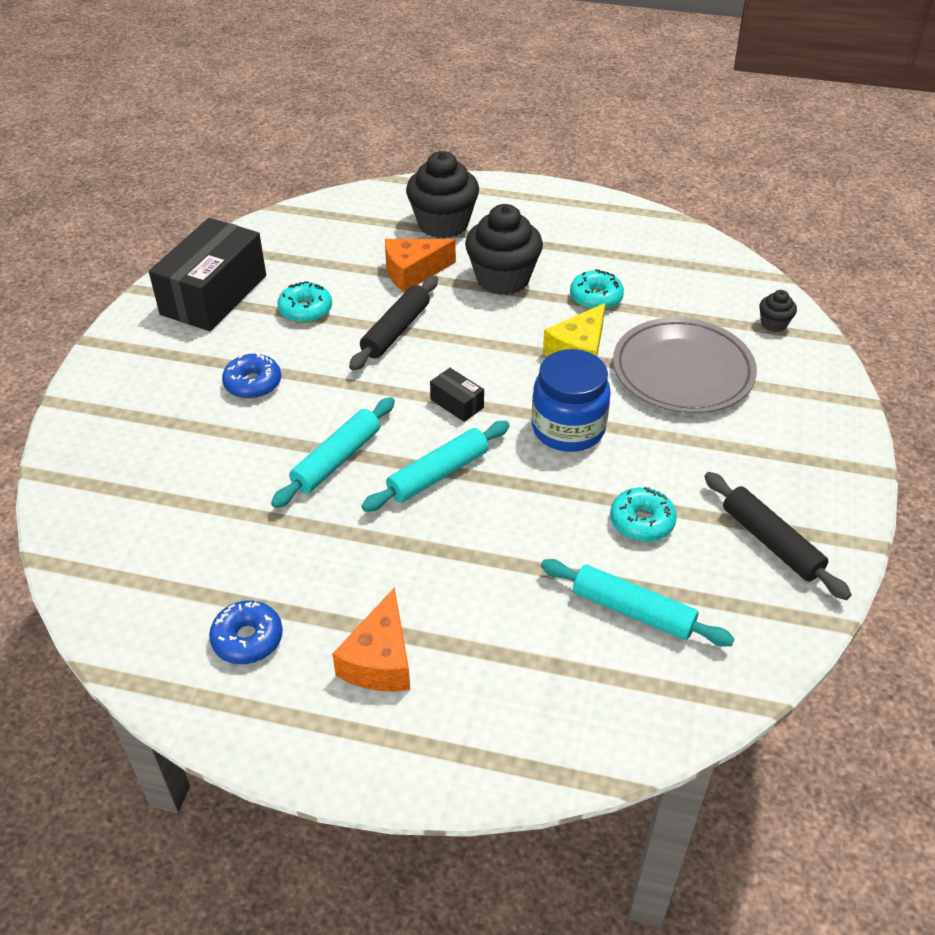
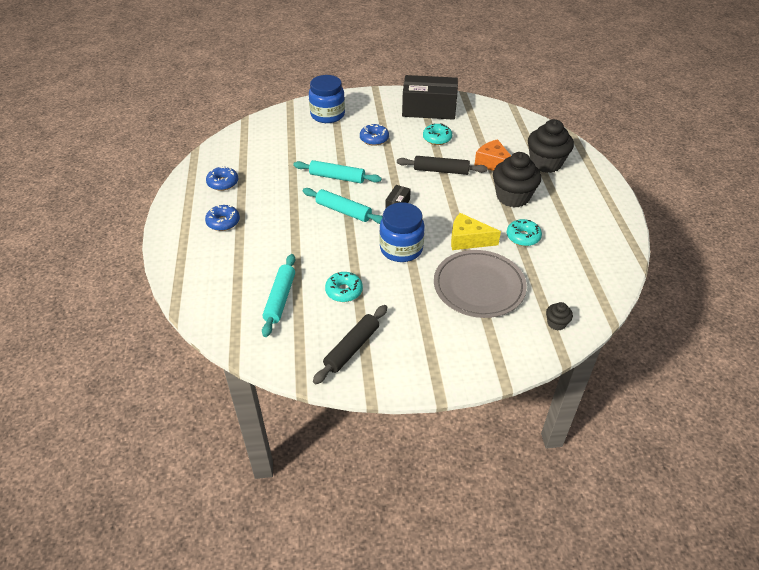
camera: 70 degrees right, 0 degrees up
orange cheese [332,587,410,692] -> blue donut [205,205,240,231]
none -> blue jar [309,75,345,123]

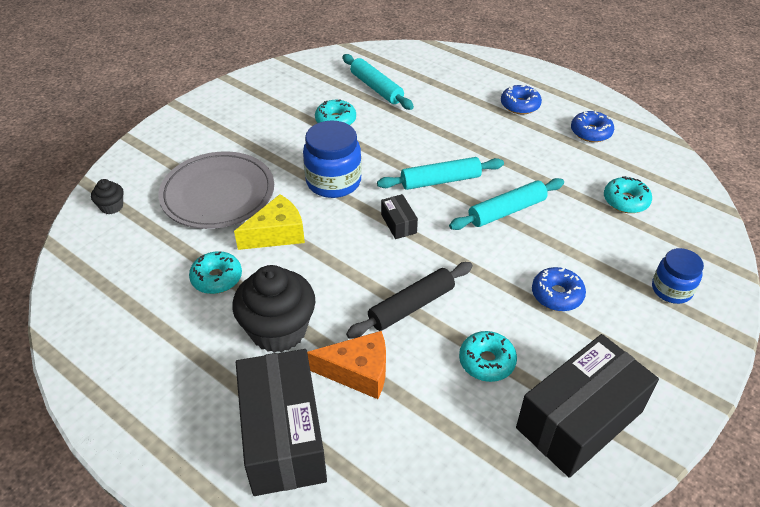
camera: 135 degrees right, 0 degrees up
blue jar [309,75,345,123] -> blue jar [652,248,704,304], size x0.63
black rolling pin [313,305,387,384] -> none
black cupcake [528,119,574,173] -> black box [236,349,327,496]
none -> turquoise donut [604,176,652,213]

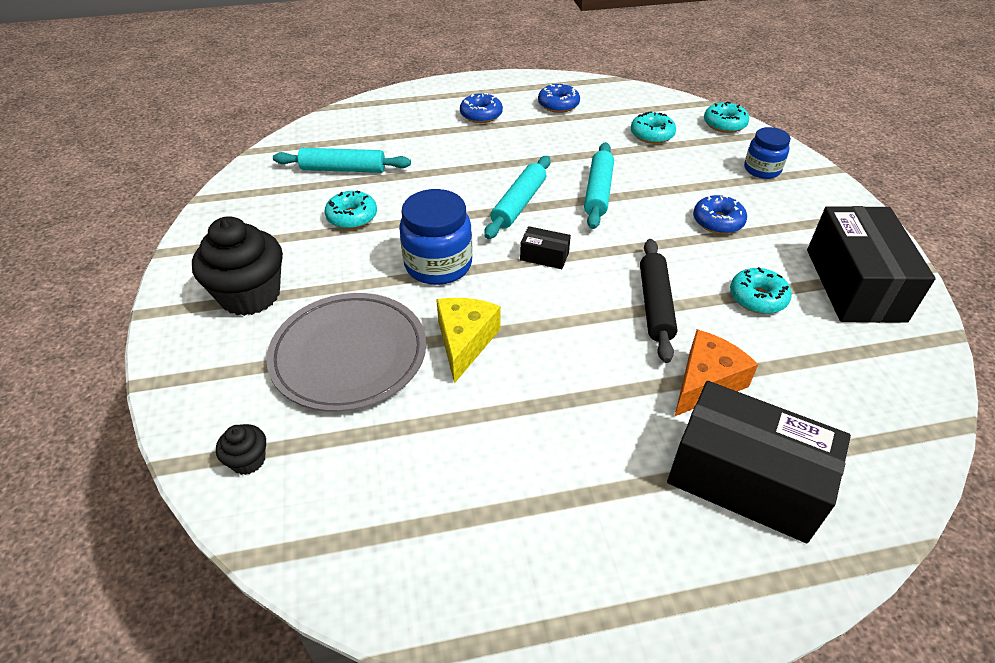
camera: 50 degrees left, 0 degrees up
turquoise donut [189,251,242,294] -> turquoise donut moved to [704,102,749,133]
black cupcake [232,265,315,353] -> black cupcake moved to [192,216,283,316]

